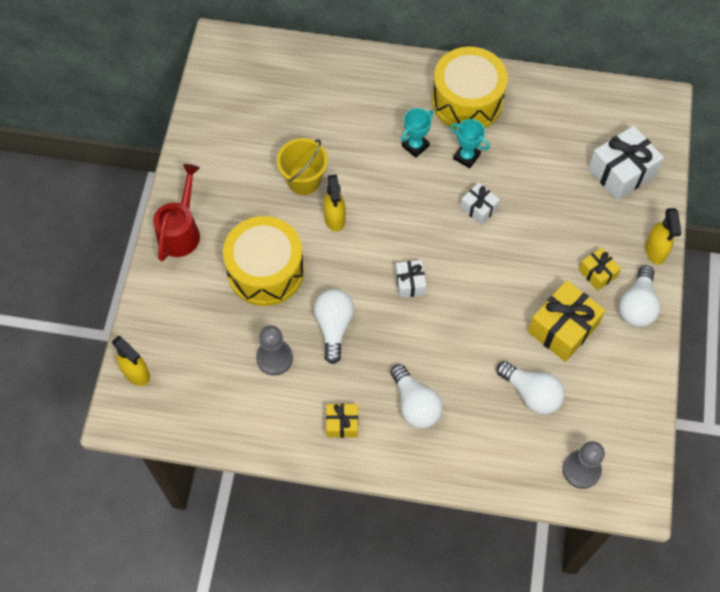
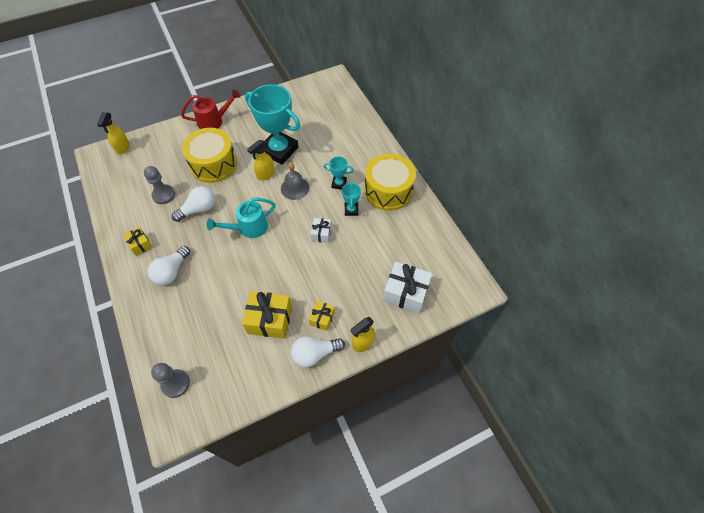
camera: 55 degrees right, 5 degrees down
yellow bucket [277,138,328,195] -> turquoise trophy [245,84,300,165]
white gift [395,260,426,298] -> turquoise watering can [207,198,276,238]
white light bulb [496,361,565,414] -> none
none -> grey bell [281,162,309,200]

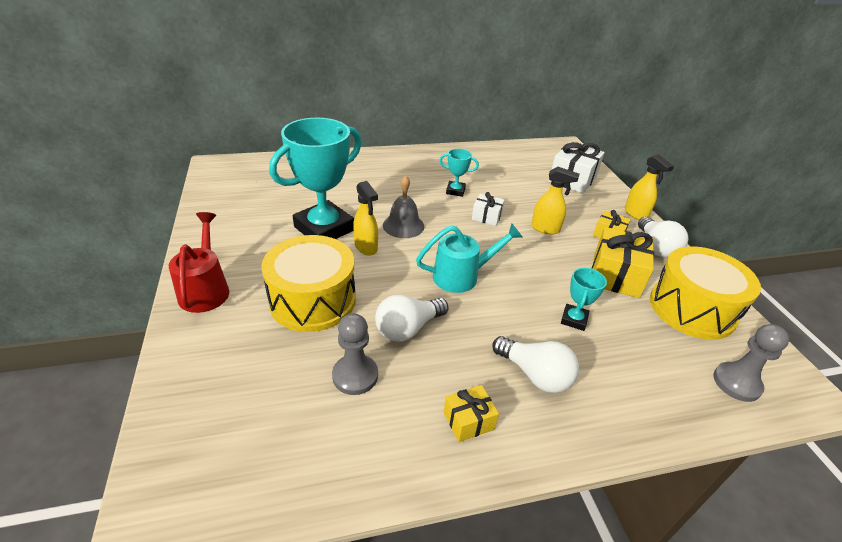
camera: 80 degrees left, 20 degrees down
yellow spray bottle [97,112,130,154] -> yellow spray bottle moved to [531,167,580,234]
white light bulb [172,186,215,222] -> white light bulb turned 105 degrees counterclockwise [375,294,449,342]
turquoise watering can [207,198,276,238] -> turquoise watering can turned 90 degrees counterclockwise [416,224,523,293]
turquoise trophy [324,156,354,190] -> turquoise trophy moved to [561,268,607,331]
yellow drum [365,154,416,211] -> yellow drum moved to [650,246,761,340]

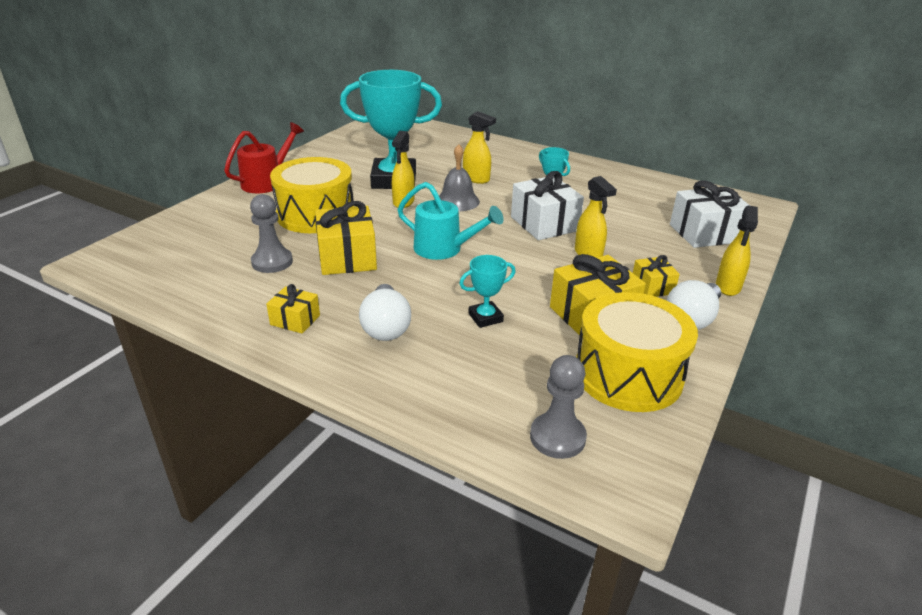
camera: 45 degrees right, 5 degrees down
white light bulb [375,294,449,342] -> yellow gift [315,201,377,275]
white gift [472,192,505,226] -> white gift [511,171,584,240], size x1.82
none -> yellow spray bottle [463,111,496,184]

